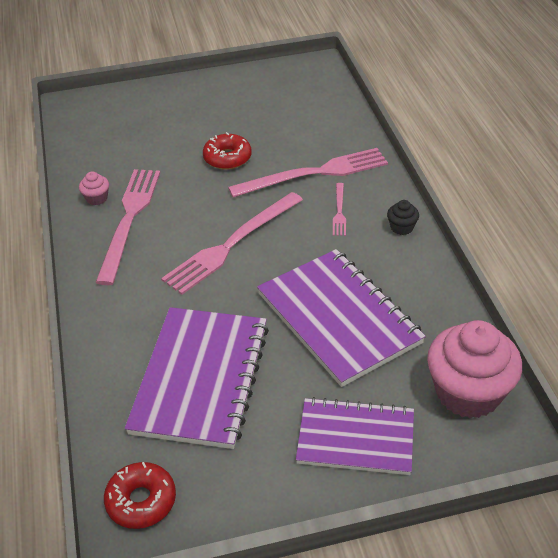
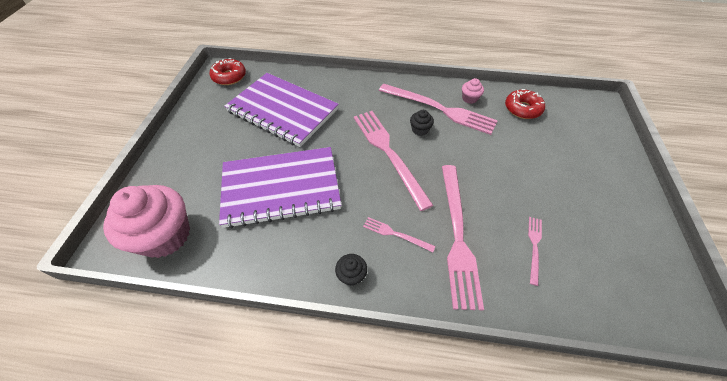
camera: 110 degrees right, 10 degrees up
red donut [203,132,252,170] -> red donut moved to [505,89,545,119]
purple notebook [296,397,414,475] -> none
none -> black cupcake [410,110,434,136]
none -> pink fork [528,217,542,286]

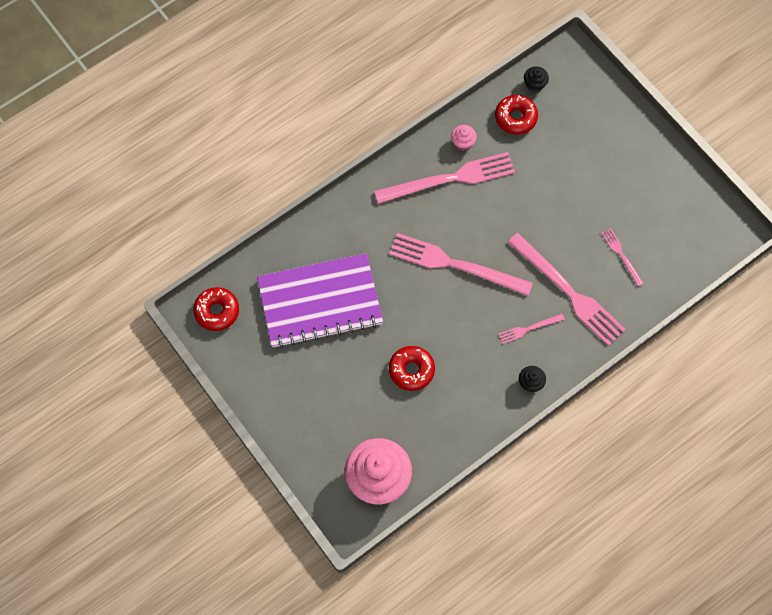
camera: 45 degrees left, 15 degrees up
purple notebook [219,147,341,229] -> red donut [389,346,435,391]
black cupcake [410,110,434,136] -> black cupcake moved to [524,66,549,92]

